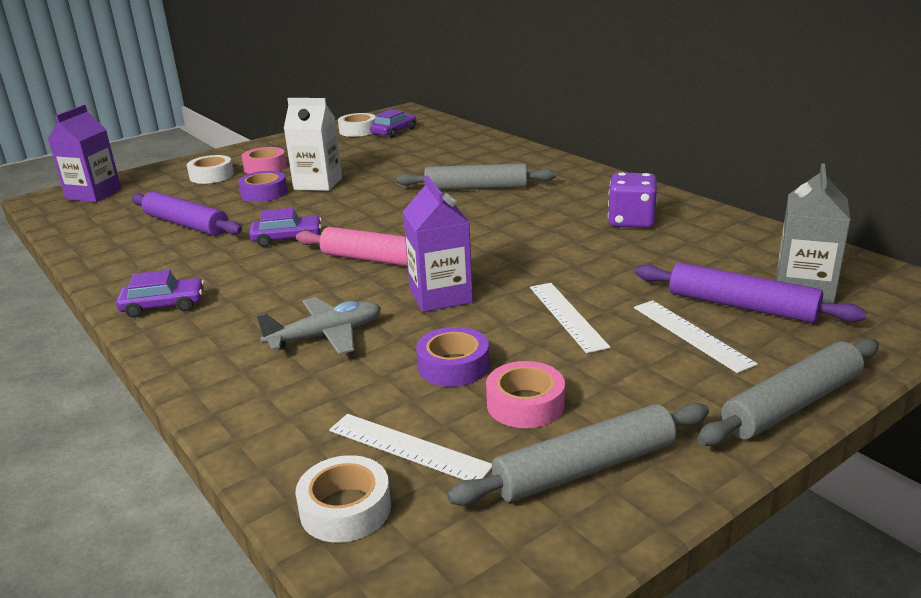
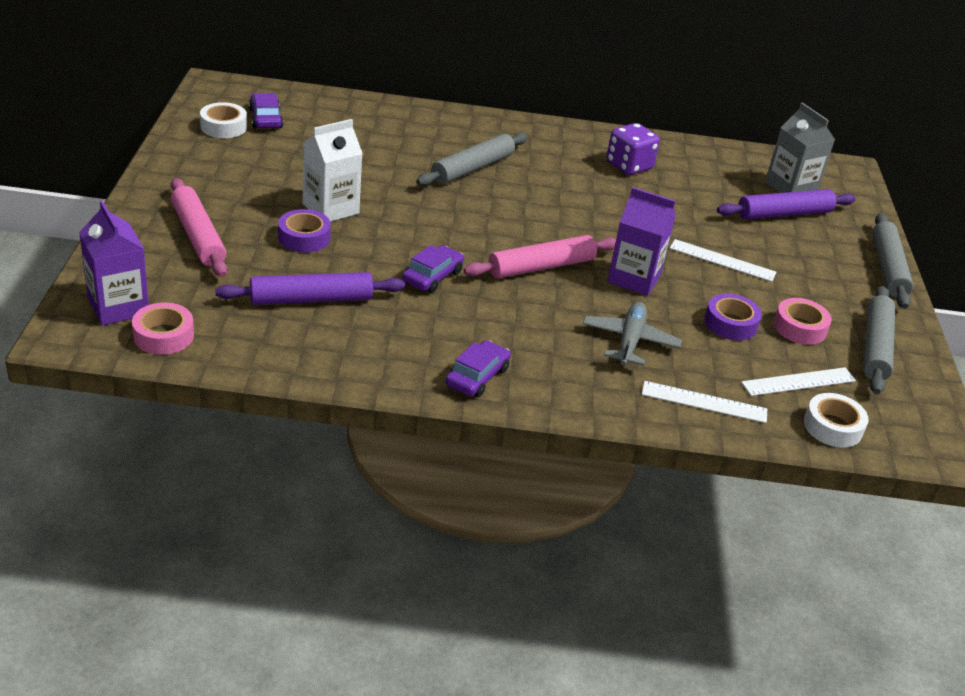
camera: 55 degrees left, 10 degrees up
white tape [187,155,234,184] -> pink rolling pin [171,178,227,277]
pink tape [241,147,287,174] -> pink tape moved to [132,303,194,355]
white ruler [634,300,758,373] -> white ruler moved to [642,381,767,423]

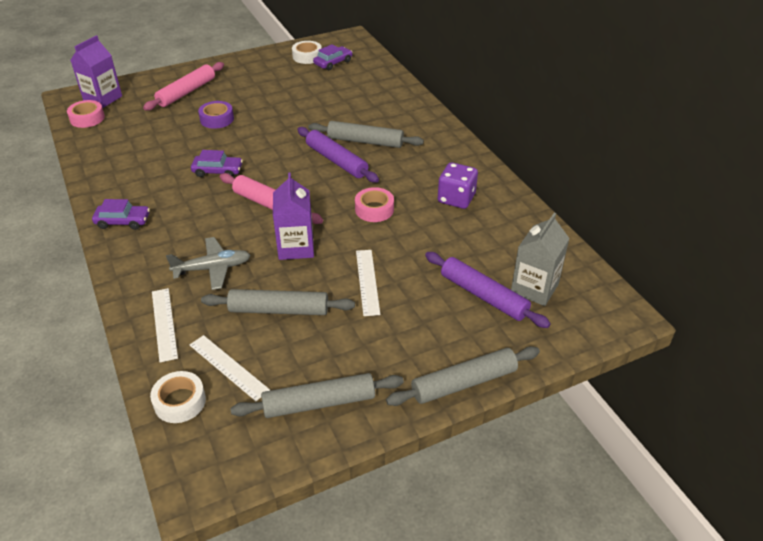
camera: 65 degrees right, 5 degrees up
purple rolling pin [215,272,405,305] -> purple rolling pin moved to [297,127,379,183]
white carton [303,119,363,222] -> none
purple tape [704,294,762,341] -> grey rolling pin [201,289,355,315]
pink tape [774,298,832,345] -> pink tape moved to [355,187,394,222]

